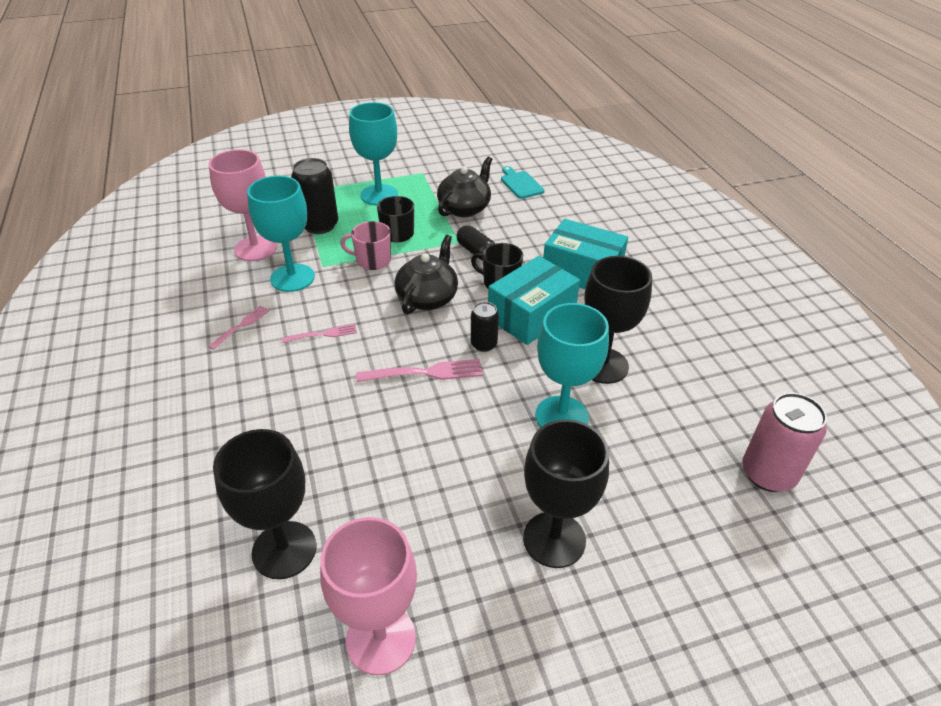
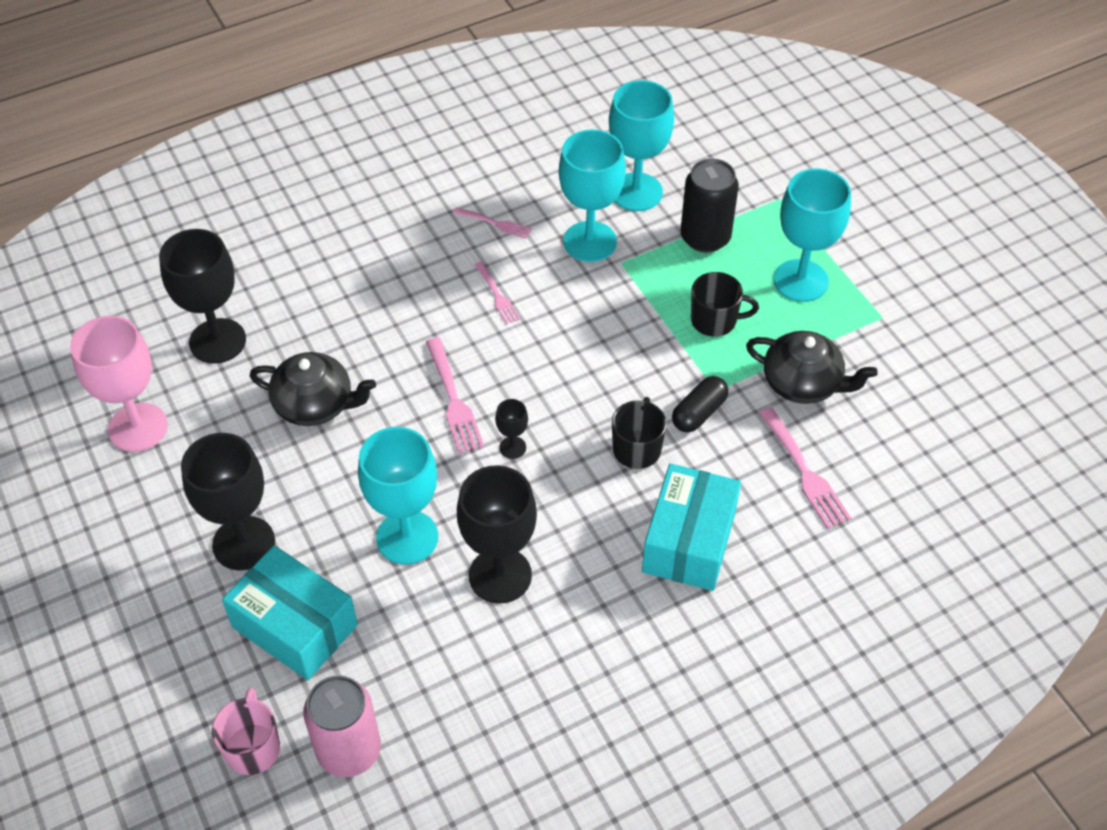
camera: 80 degrees right, 10 degrees up
pink goblet [208,149,277,261] -> turquoise goblet [609,80,674,211]
pink mug [340,221,391,270] -> pink mug moved to [212,688,280,775]
black teapot [395,235,458,314] -> black teapot moved to [250,352,376,426]
black can [471,302,499,352] -> black goblet [495,399,528,459]
turquoise box [488,256,580,345] -> turquoise box moved to [222,545,358,680]
turquoise cutting board [501,166,545,199] -> none
none -> pink fork [759,407,851,529]

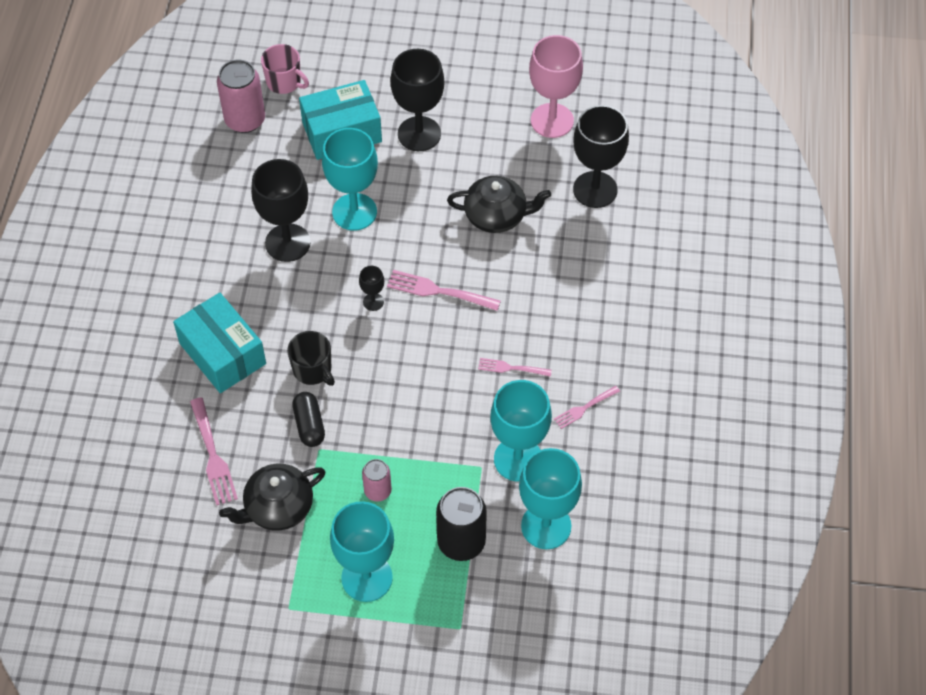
camera: 125 degrees right, 5 degrees up
black teapot [250,352,376,426] -> black teapot turned 135 degrees counterclockwise [447,176,551,233]
black mug [691,272,759,337] -> pink can [362,459,392,502]
pink fork [759,407,851,529] -> pink fork turned 120 degrees counterclockwise [190,397,238,506]

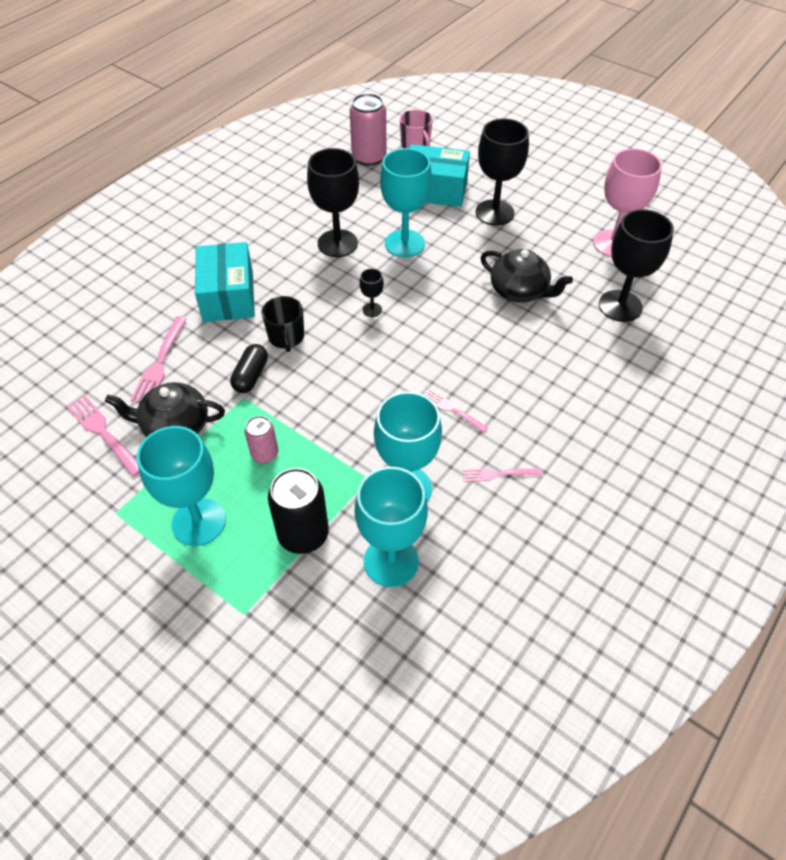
camera: 30 degrees right, 5 degrees down
pink fork [387,270,501,311] -> pink fork moved to [66,395,139,477]

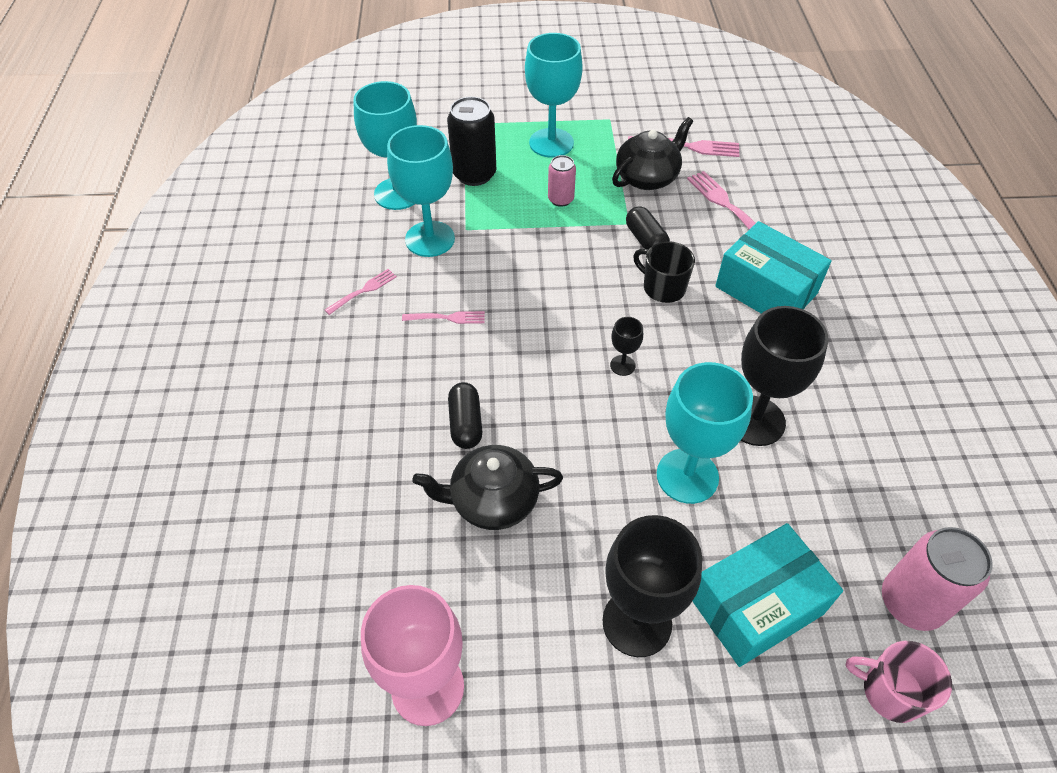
camera: 140 degrees right, 0 degrees up
black goblet [599,209,674,322] -> none
none -> black capsule [448,382,482,449]

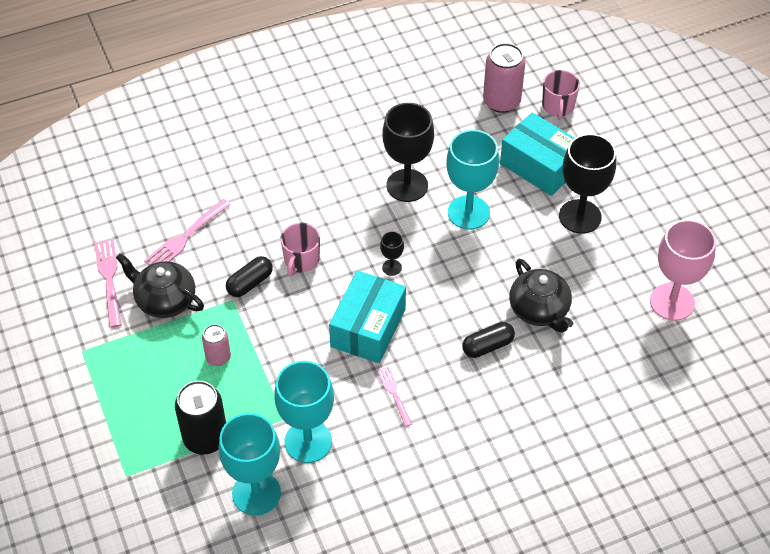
camera: 110 degrees left, 0 degrees up
pink fork [325,269,397,315] -> none
turquoise goblet [525,33,583,158] -> none
black mug [633,241,695,303] -> pink mug [280,223,320,277]
turquoise box [715,221,832,314] -> turquoise box moved to [329,270,406,363]

